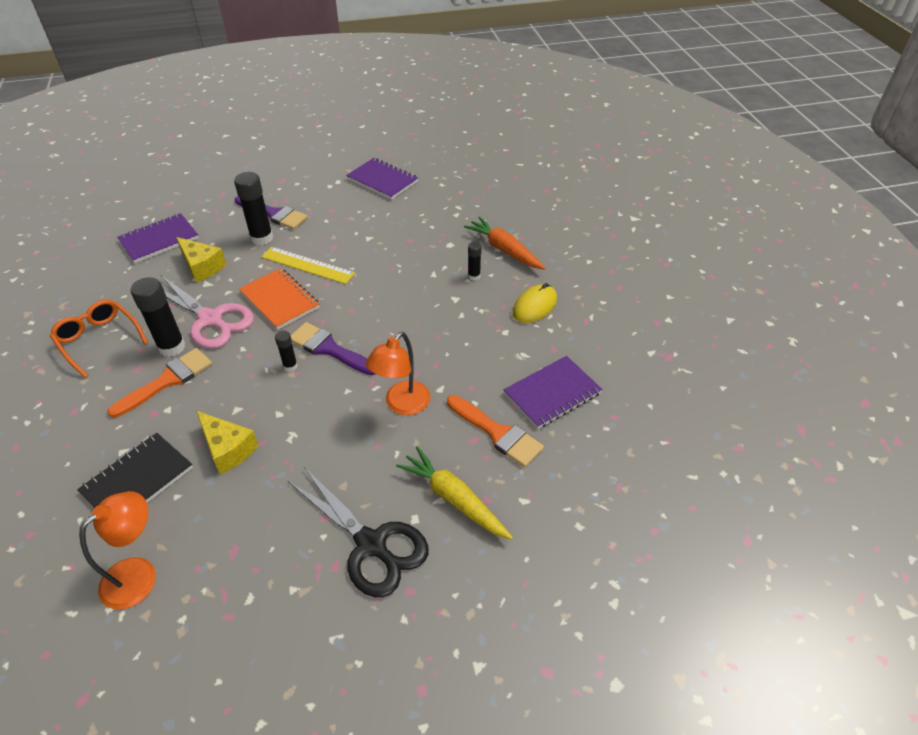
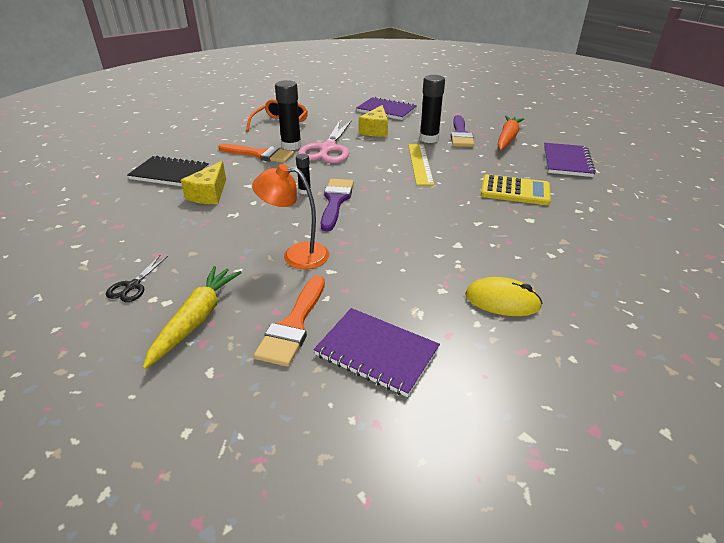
camera: 65 degrees right, 10 degrees down
orange lamp [79,491,156,610] -> none
orange notebook [239,268,320,330] -> none
black scissors [288,467,429,597] -> black scissors [106,255,168,302], size x0.48
orange carrot [464,217,546,270] -> orange carrot moved to [498,116,524,150]
black glue stick [468,242,482,281] -> none
none -> yellow calculator [481,174,551,205]

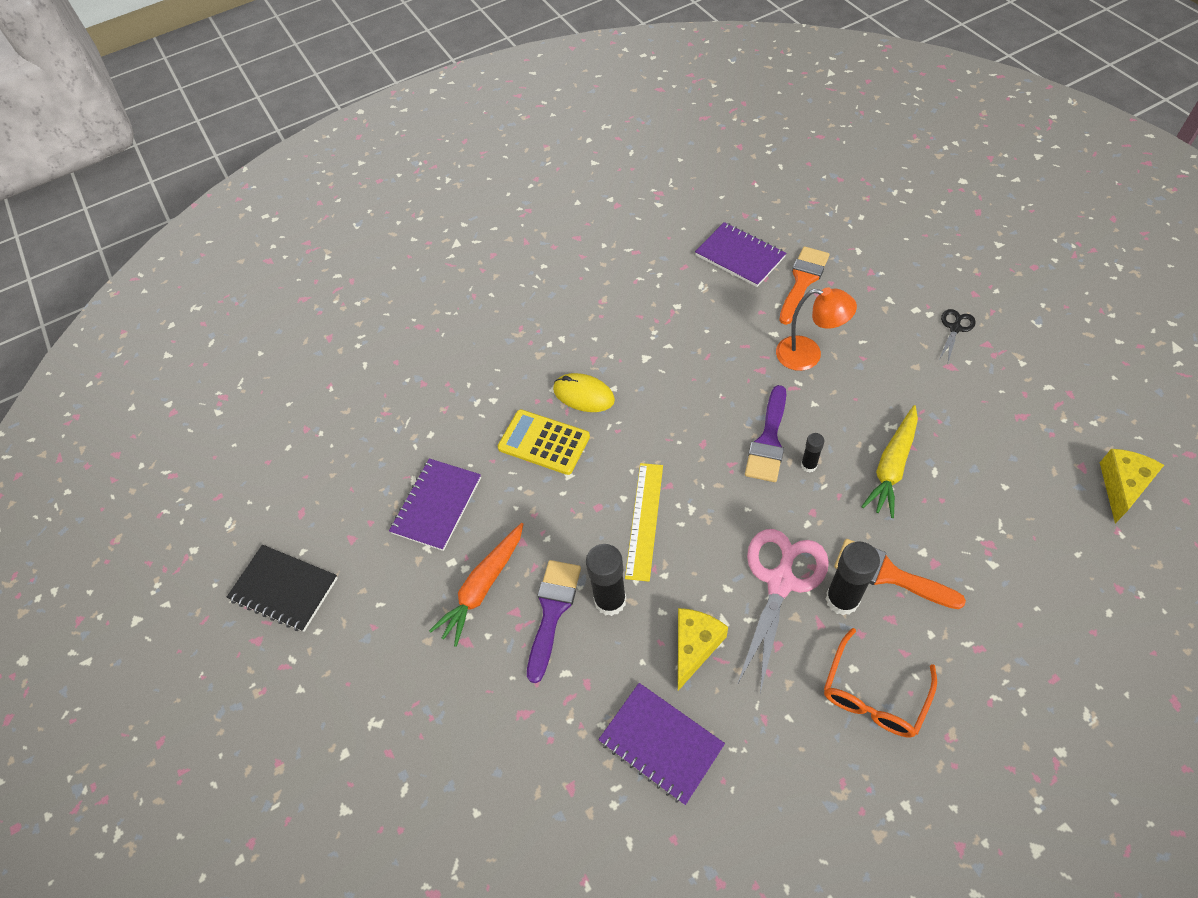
camera: 165 degrees left, 20 degrees up
black notebook [127,155,209,186] -> black notebook moved to [227,545,338,632]
yellow carrot [143,266,242,369] -> yellow carrot moved to [861,405,918,518]
yellow cheese [181,161,226,204] -> yellow cheese moved to [1100,449,1164,523]
yellow mouse [465,277,543,316] -> yellow mouse moved to [553,373,615,412]

